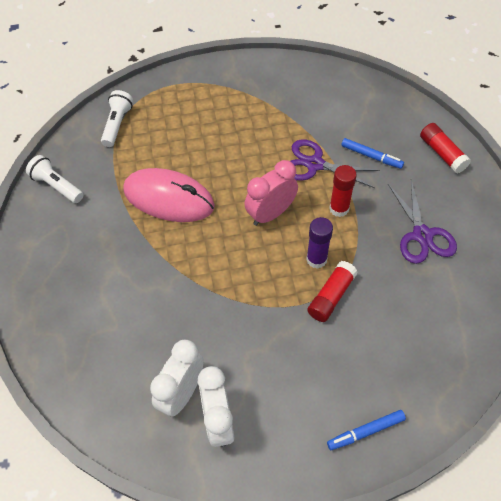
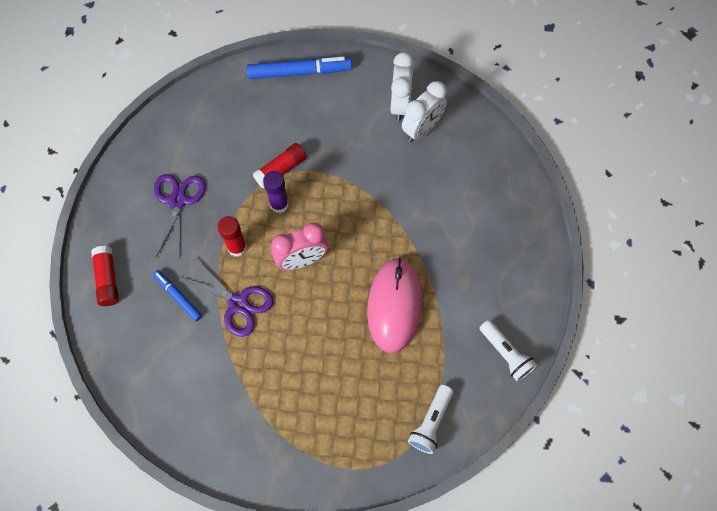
camera: 165 degrees left, 10 degrees up
pink mouse [123,168,215,222] -> pink mouse turned 60 degrees clockwise [367,257,422,353]
blue marker [327,410,406,450] -> blue marker [246,57,352,79], size x1.74

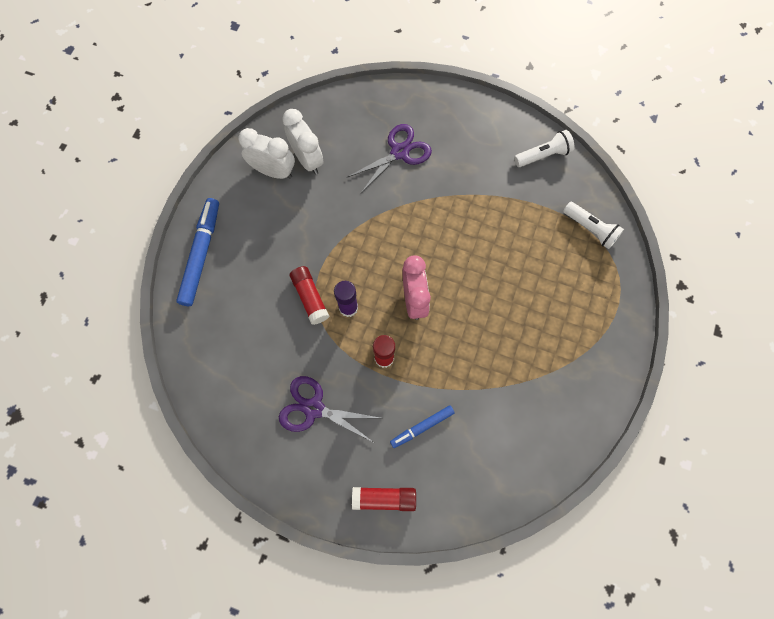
camera: 75 degrees left, 5 degrees up
purple scissors [181,258,273,337] -> purple scissors moved to [346,124,432,193]
pink mouse [367,257,422,353] -> none

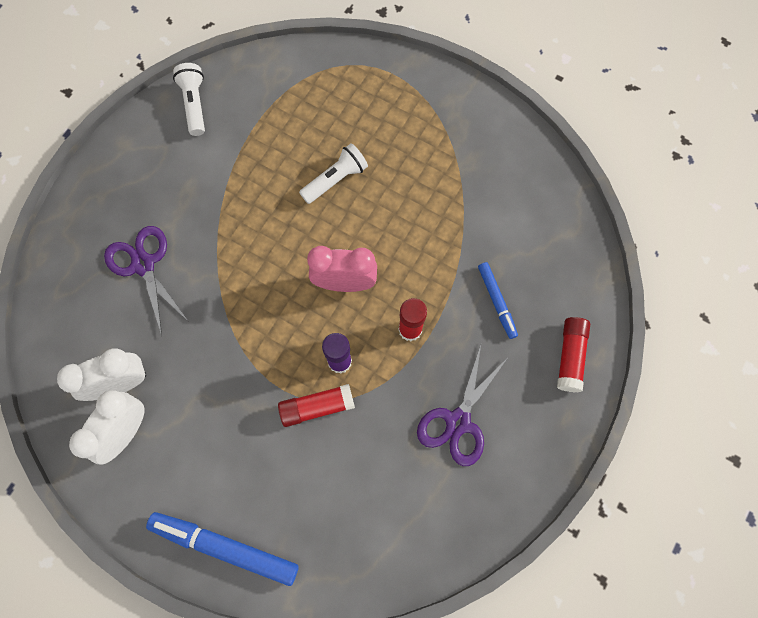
camera: 80 degrees left, 0 degrees up
white flashlight [563,202,624,249] -> white flashlight moved to [299,143,368,204]

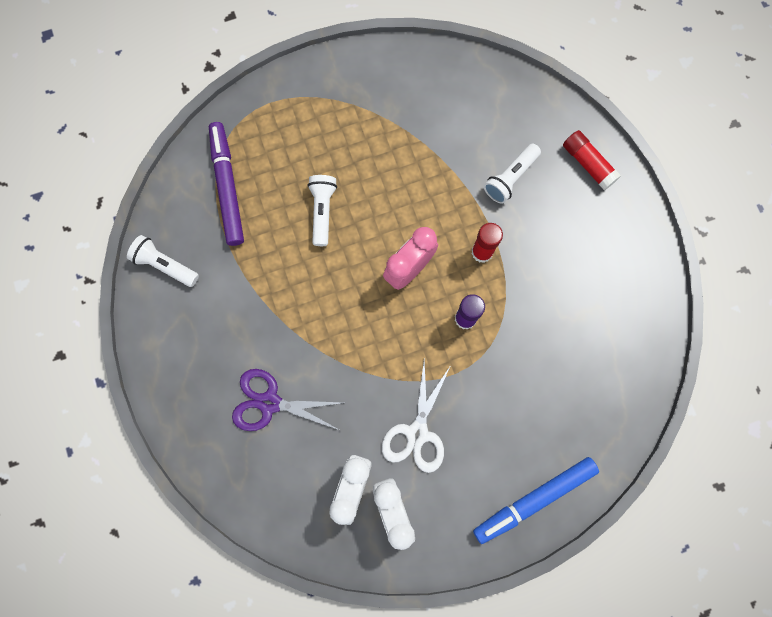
camera: 50 degrees left, 5 degrees up
red glue stick [278,384,355,427] -> none
purple scissors [417,345,507,466] -> none
blue marker [478,262,518,339] -> white flashlight [484,143,541,204]
none -> purple marker [209,122,244,246]
none -> white scissors [382,360,451,473]

